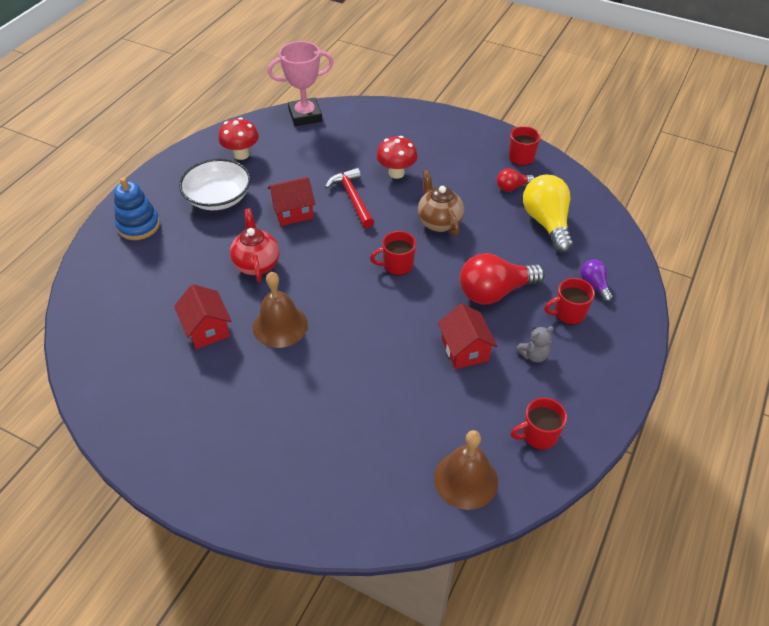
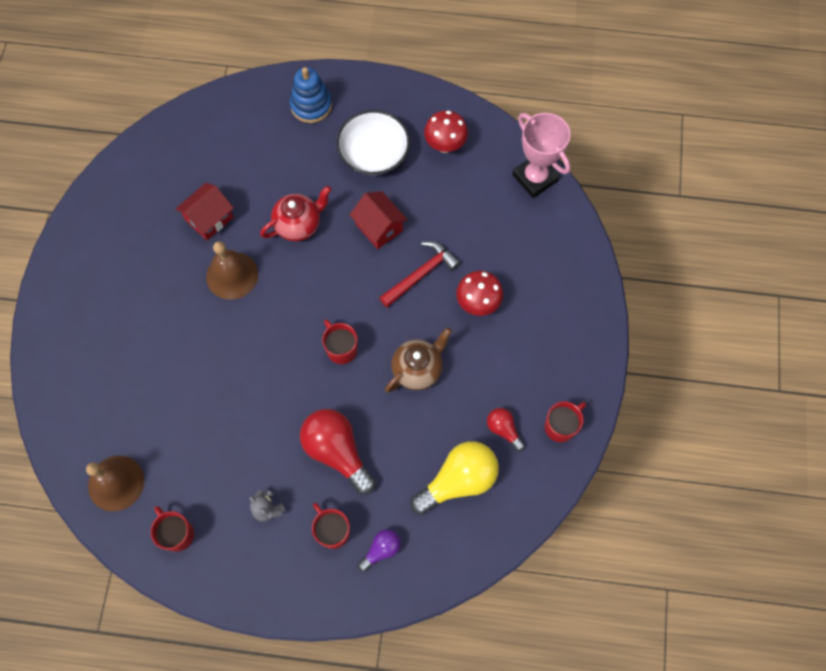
camera: 70 degrees right, 20 degrees up
red house [438,303,497,369] -> none

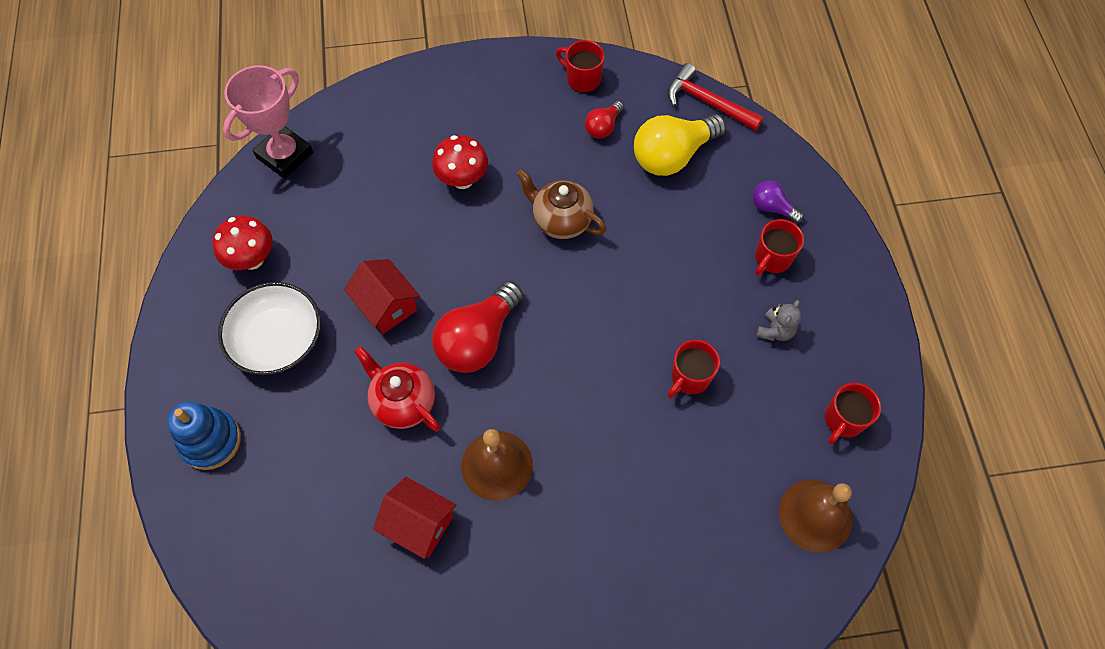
camera: 105 degrees left, 5 degrees down
red light bulb [300,409,376,495] -> red light bulb moved to [432,281,523,373]
red mug [322,320,357,364] -> red mug moved to [668,340,720,398]
red house [350,191,408,249] -> red house turned 75 degrees counterclockwise [344,259,420,334]
red hammer [379,241,460,307] -> red hammer moved to [667,63,763,131]
yellow light bulb [410,441,499,515] -> yellow light bulb turned 75 degrees counterclockwise [634,114,726,176]

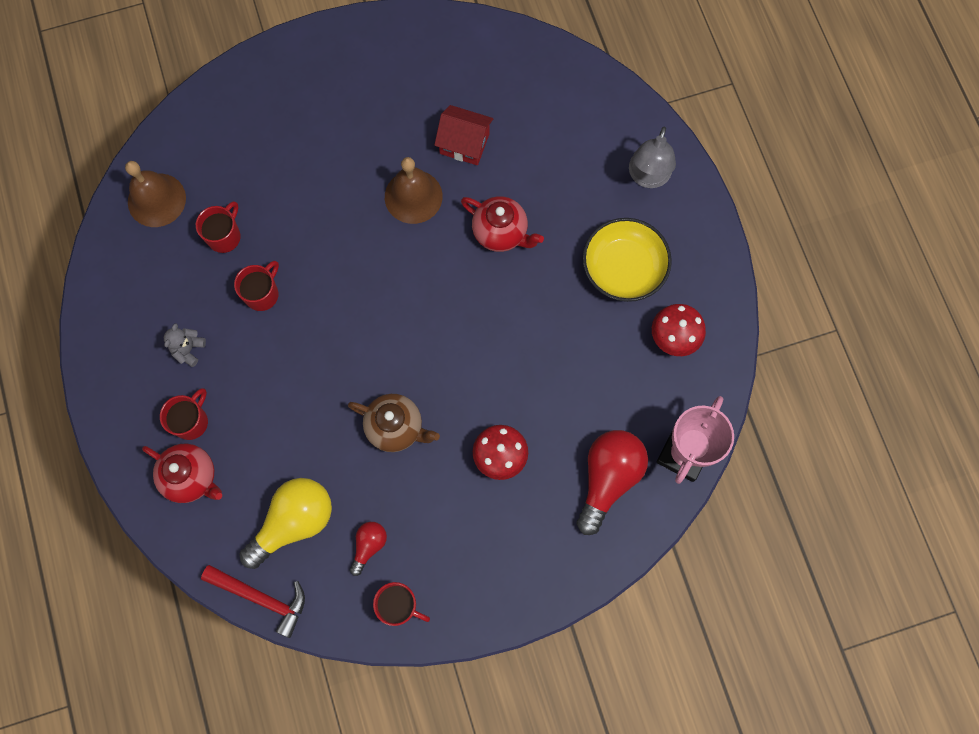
camera: 170 degrees right, 10 degrees up
blue stacking toy [167,402,241,470] -> grey lamp [629,127,676,188]
white bowl [218,282,321,375] -> yellow bowl [583,218,672,302]
red house [344,259,420,334] -> none
red light bulb [432,281,523,373] -> red light bulb moved to [577,430,648,535]
purple light bulb [753,181,804,224] -> red teapot [142,444,222,503]
red mug [825,383,881,444] -> red mug moved to [196,201,241,253]

